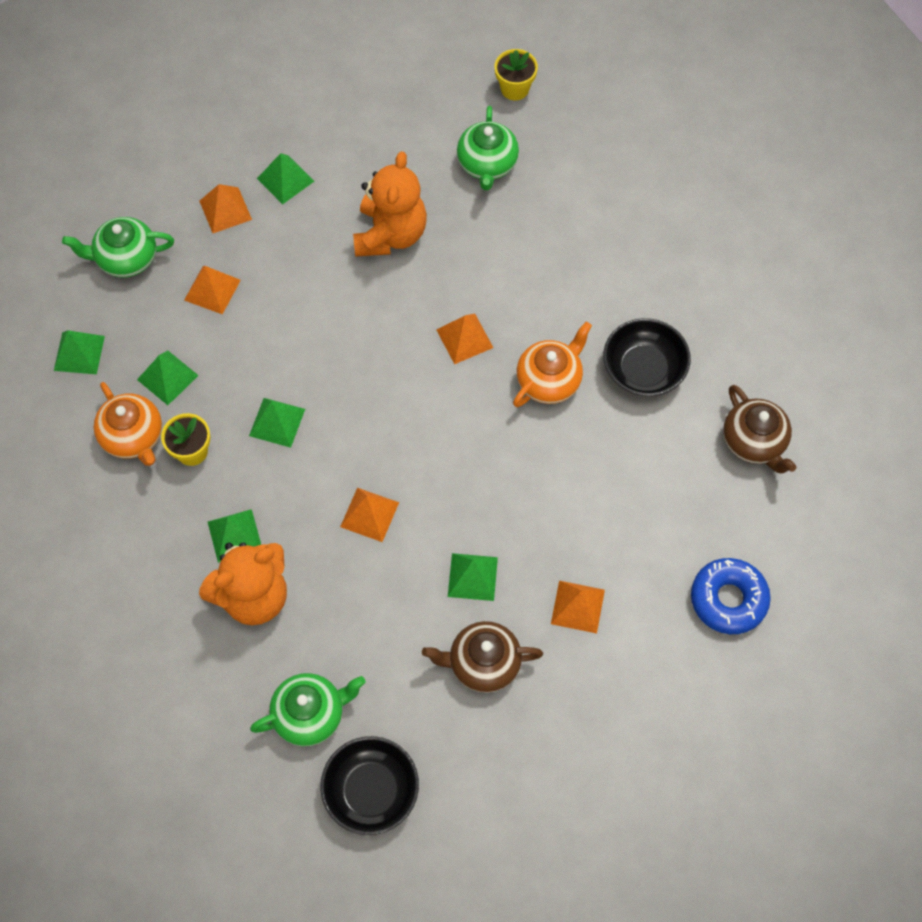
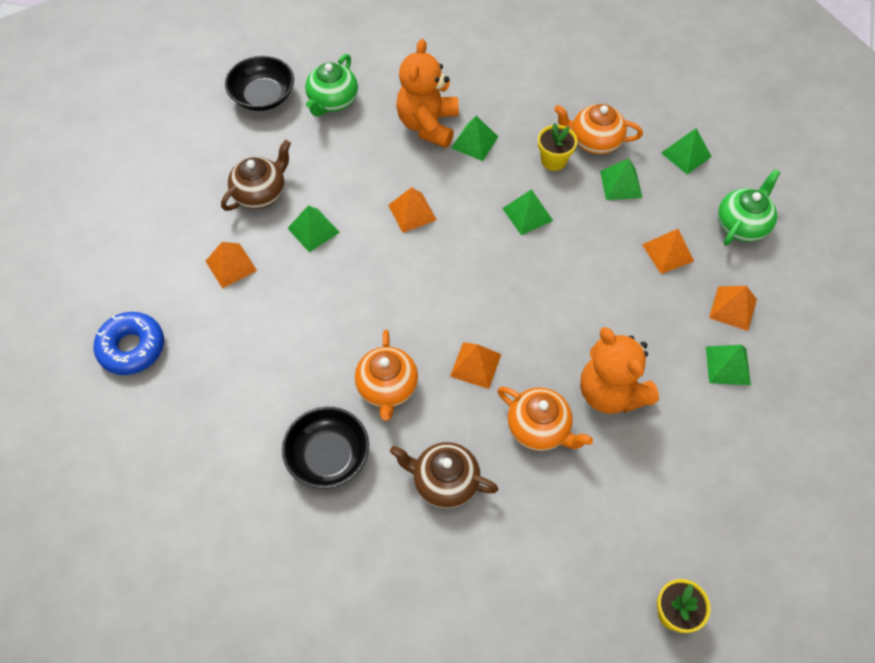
camera: 135 degrees right, 5 degrees down
green teapot [457,106,519,190] -> none
brown teapot [723,385,797,473] -> brown teapot moved to [390,442,498,508]
none -> orange teapot [498,387,593,451]

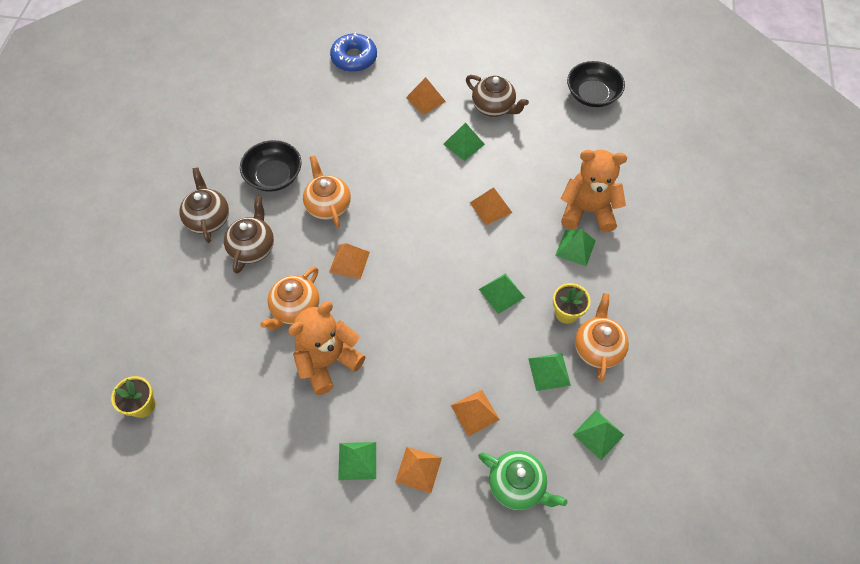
camera: 85 degrees right, 0 degrees up
green teapot [305,54,358,116] -> none
orange teapot [355,330,418,421] -> orange teapot turned 75 degrees clockwise [303,155,351,228]
none -> brown teapot [180,167,229,243]

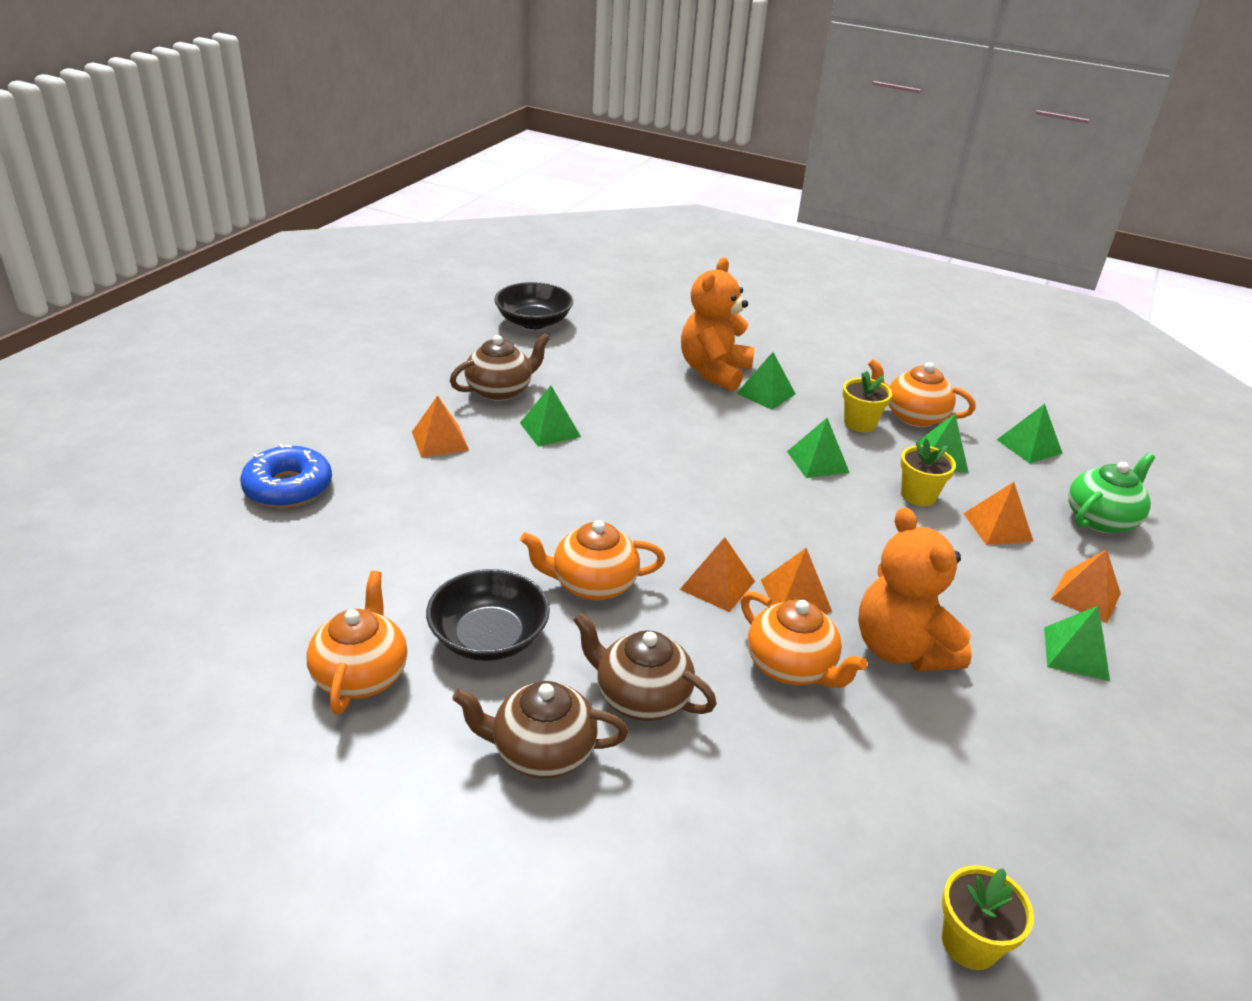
camera: 75 degrees left, 25 degrees down
orange pyramid [470,187,512,225] -> orange pyramid moved to [761,548,832,613]
none -> orange teapot [306,571,407,715]
none -> yellow flower pot [900,439,956,506]

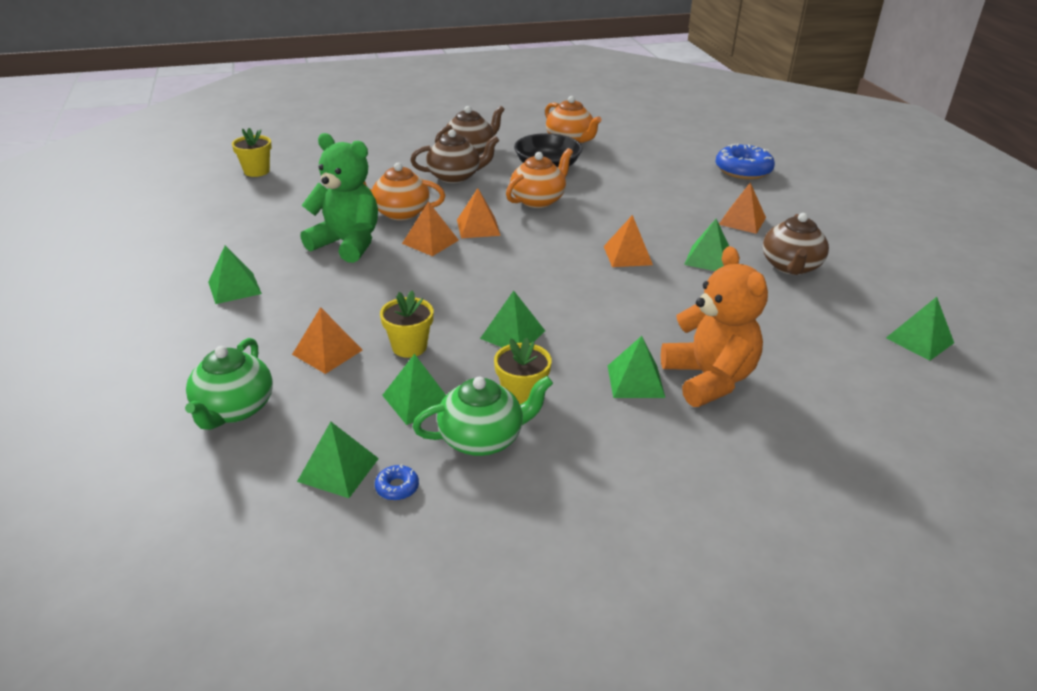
camera: 140 degrees right, 0 degrees up
black bowl [494,282,573,329] -> green pyramid [886,297,954,361]
orange teddy bear [858,507,972,671] -> green teddy bear [300,133,378,263]
orange teapot [868,359,976,427] -> green teapot [412,376,553,456]
orange pyramid [1051,549,1121,623] -> orange pyramid moved to [604,215,653,267]
none -> blue donut [375,464,419,501]

